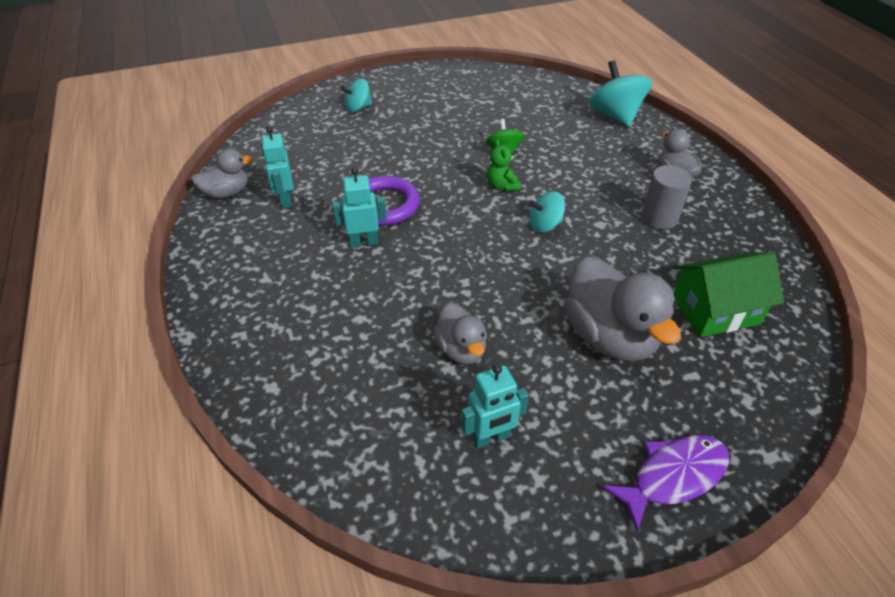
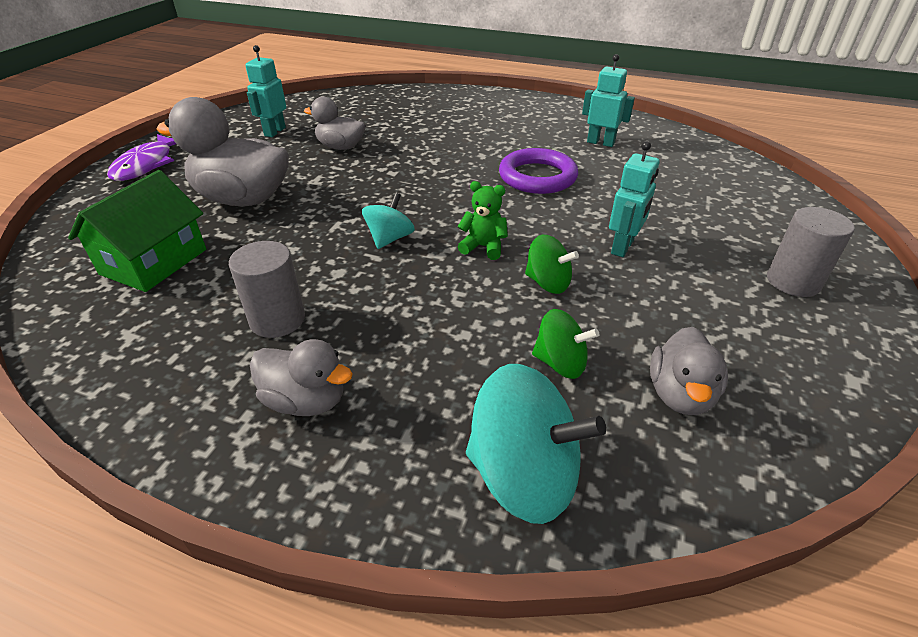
camera: 130 degrees right, 5 degrees down
grey duck [191,148,253,198] -> grey duck moved to [650,327,728,415]
turquoise robot [332,168,387,248] -> turquoise robot moved to [609,141,660,257]
turquoise spinning top [341,79,372,113] -> none
none -> green spinning top [532,309,599,379]
none -> grey cylinder [767,207,855,297]

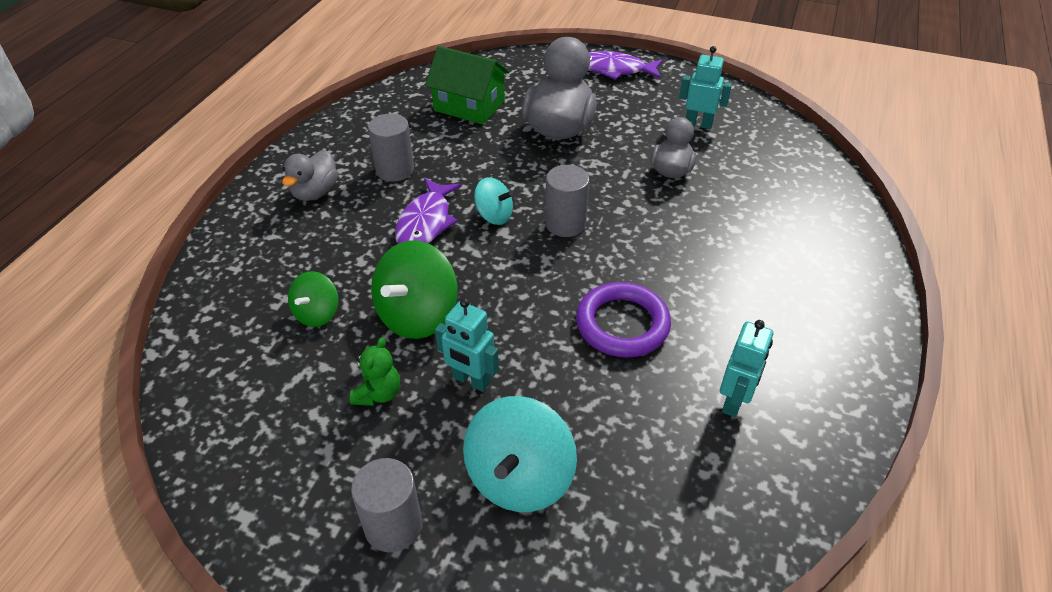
camera: 90 degrees right, 5 degrees up
green teddy bear [457,181,508,260] -> green teddy bear moved to [350,337,400,406]
turquoise spinning top [466,364,606,524] -> turquoise spinning top moved to [463,396,577,512]
green spinning top [525,235,579,294] -> green spinning top [371,240,458,339], size x1.73
grey duck [650,327,728,415] -> none
none -> purple fish [395,178,462,244]
none -> grey cylinder [545,165,590,237]

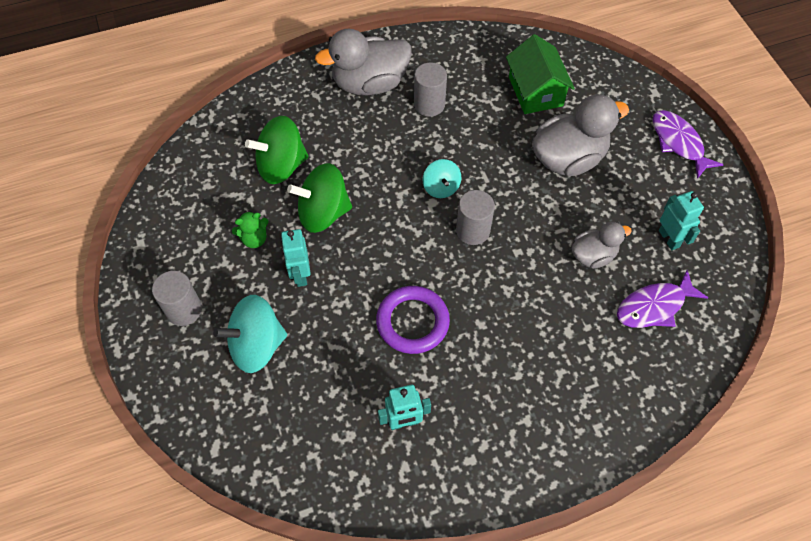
camera: 50 degrees right, 15 degrees up
grey duck [282,150,338,201] -> grey duck [315,29,412,95], size x1.75
green spinning top [288,271,339,327] -> green spinning top [245,116,308,184], size x1.73
purple fish [395,178,462,244] -> purple fish moved to [617,270,708,328]

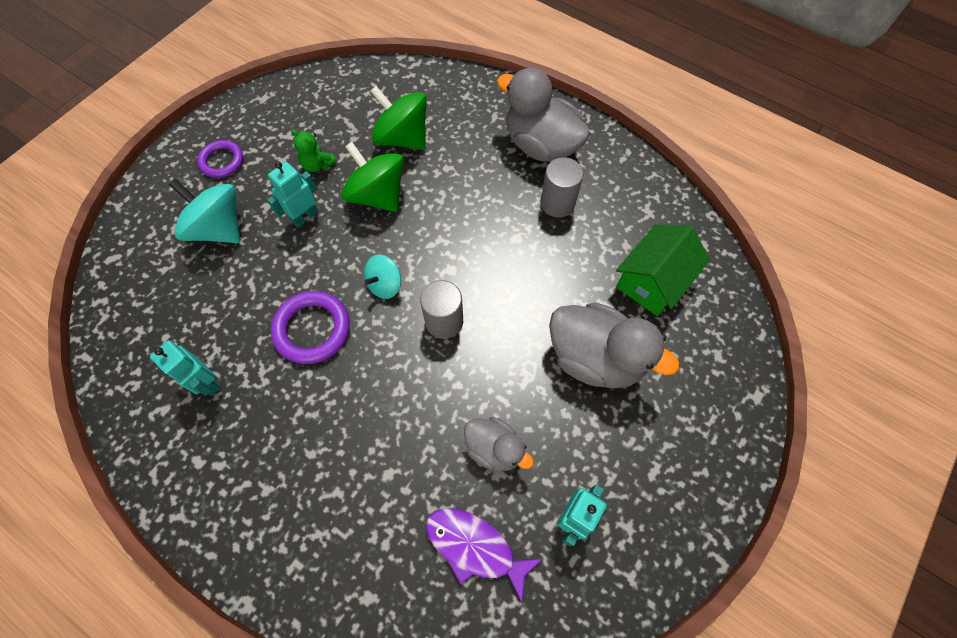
camera: 55 degrees right, 5 degrees up
grey cylinder [152,271,202,326] -> purple ring [197,140,243,178]
turquoise spinning top [423,159,461,198] -> turquoise spinning top moved to [364,255,401,299]
purple fish [653,110,724,179] -> none

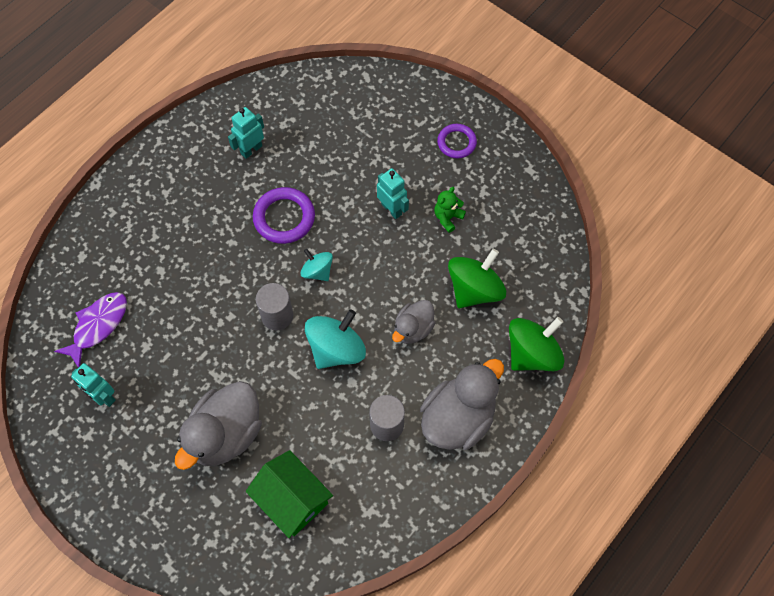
camera: 95 degrees right, 0 degrees up
turquoise spinning top [169,179,240,243] -> turquoise spinning top moved to [305,309,366,369]
green spinning top [341,142,404,212] -> green spinning top moved to [509,317,564,371]
grey duck [464,417,534,471] -> grey duck moved to [392,300,435,344]

